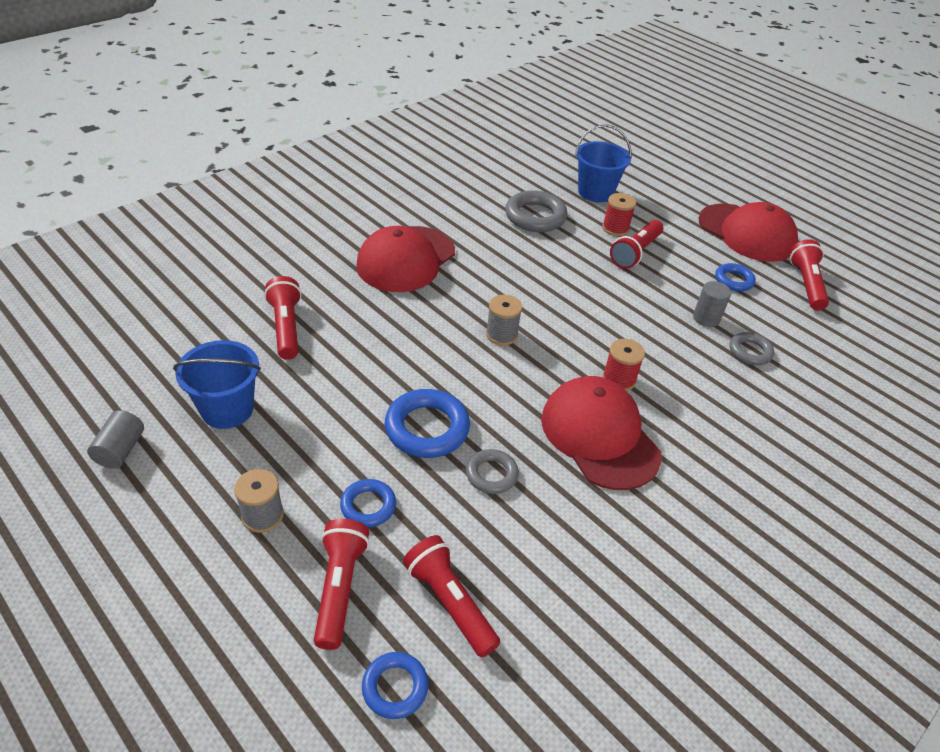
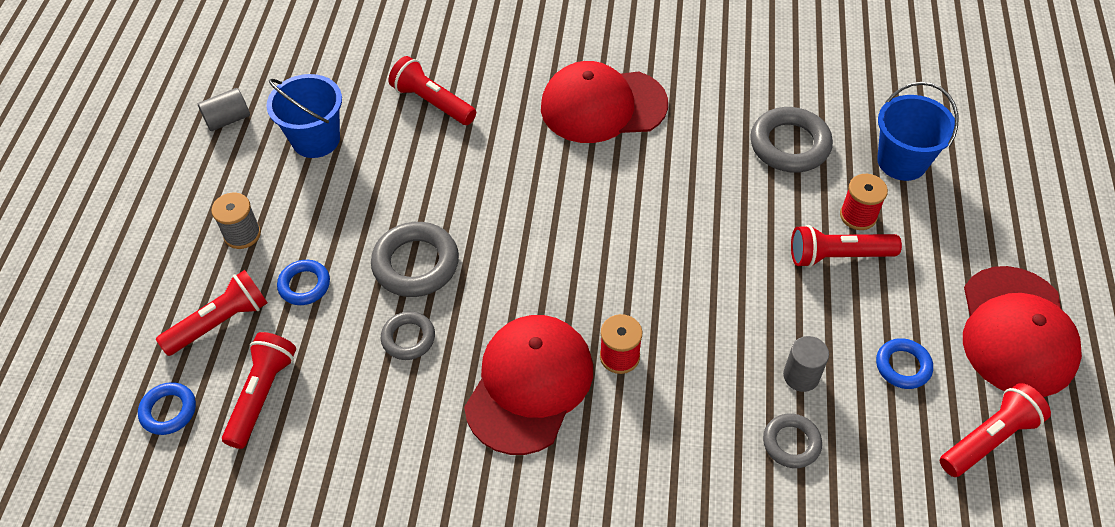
camera: 55 degrees right, 10 degrees up
red flashlight [264,276,301,360] -> red flashlight turned 90 degrees counterclockwise [389,56,476,125]
blue ring [385,389,470,458] -> grey ring [371,222,459,297]
grey spool [486,294,522,345] -> none

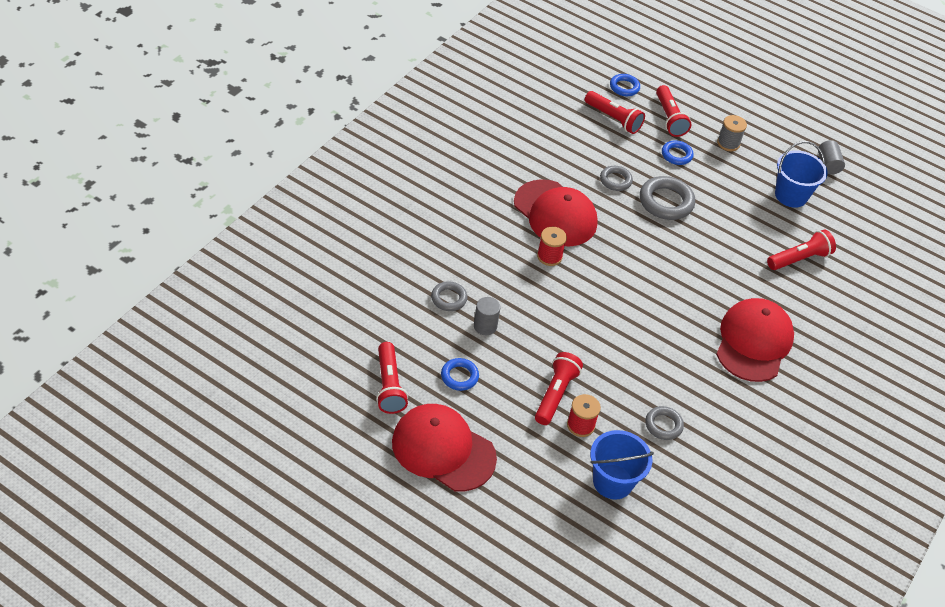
camera: 110 degrees right, 5 degrees down
grey ring [750,107,833,172] -> grey ring [645,406,684,440], size x0.59

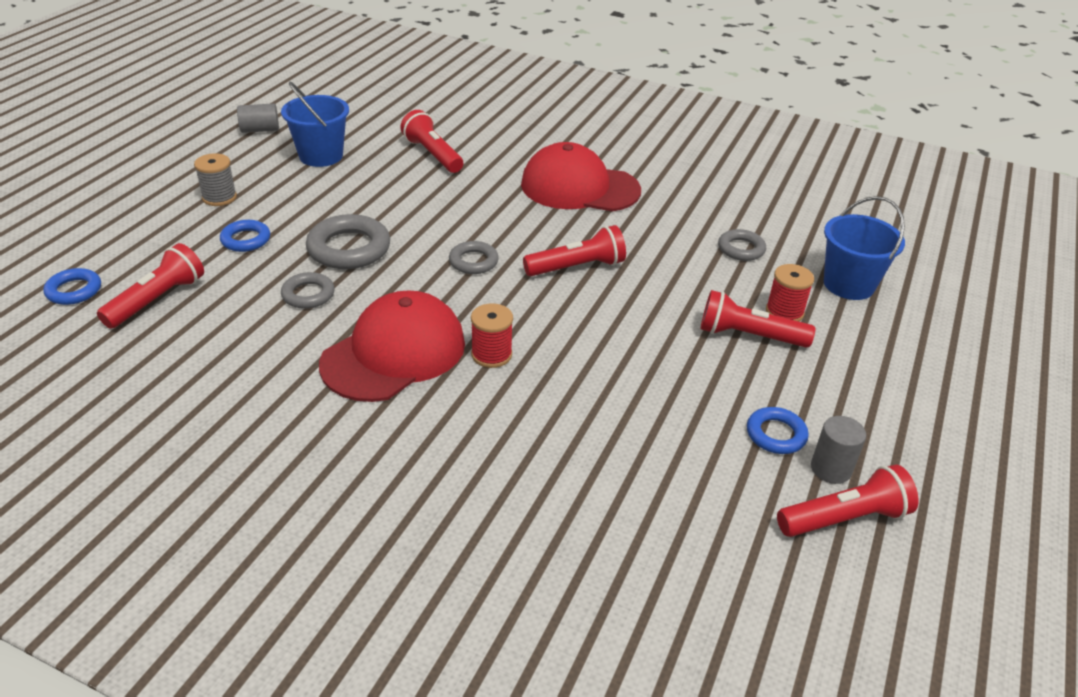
camera: 95 degrees left, 10 degrees down
red cap [392,404,497,491] -> none
grey ring [431,281,467,311] -> grey ring moved to [449,241,499,274]
grey cylinder [474,297,500,335] -> grey cylinder moved to [811,416,866,484]
red flashlight [656,85,692,137] -> red flashlight moved to [523,225,626,276]

